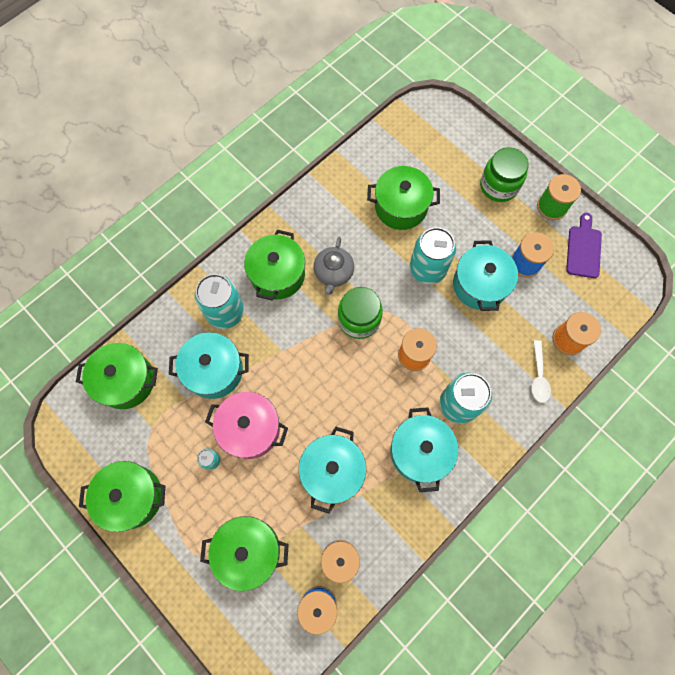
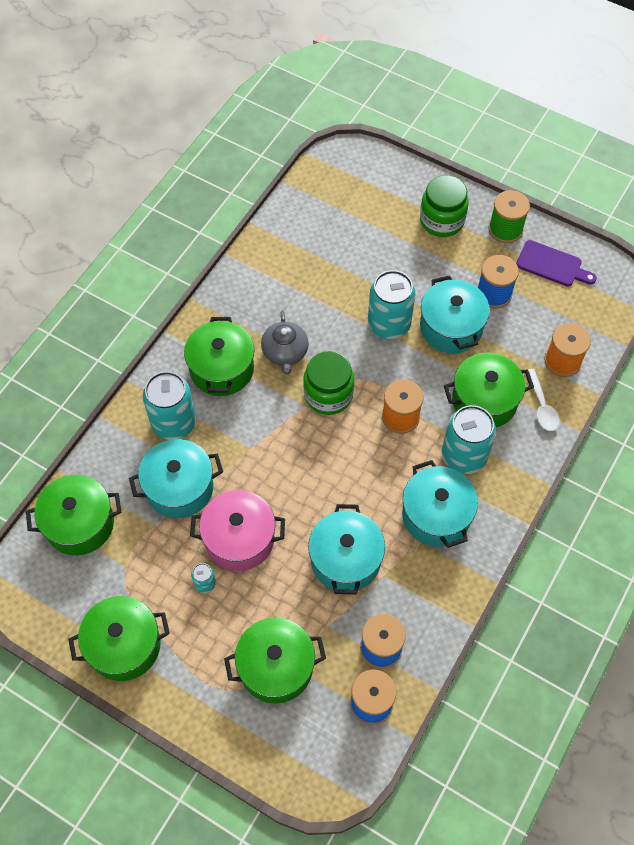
camera: 15 degrees left, 10 degrees down
green pot [367,166,440,230] -> green pot moved to [444,353,534,427]
purple cutting board [566,213,602,278] -> purple cutting board turned 120 degrees clockwise [516,240,597,286]

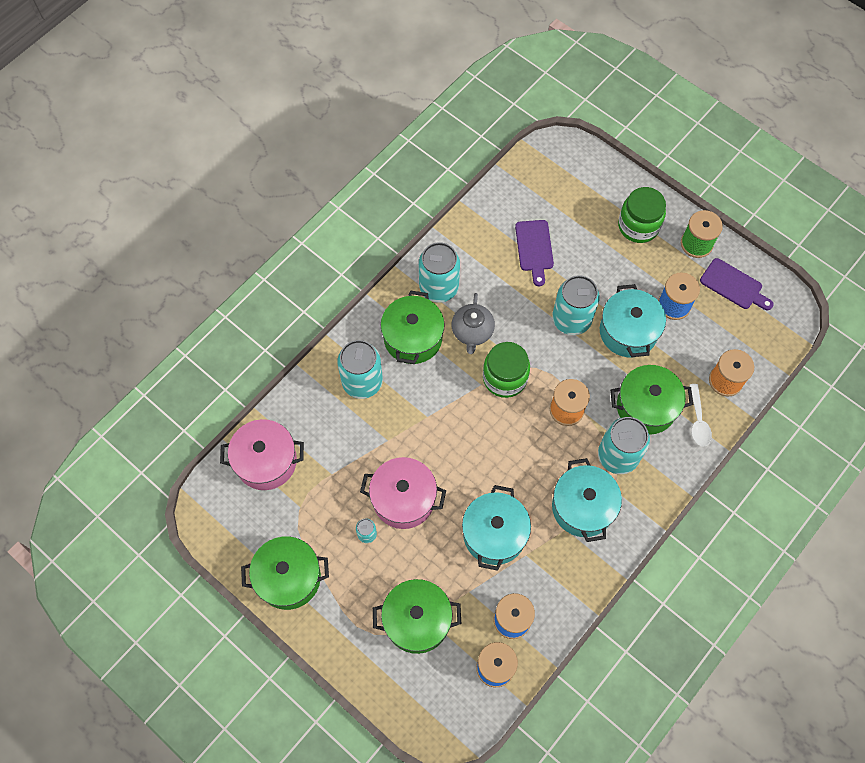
camera: 10 degrees right, 5 degrees up
green pot [26,475,121,555] -> pink pot [220,419,304,490]
turquoise pot [129,439,223,518] -> none
none -> turquoise can [419,242,460,302]
none -> purple cutting board [515,220,554,286]

